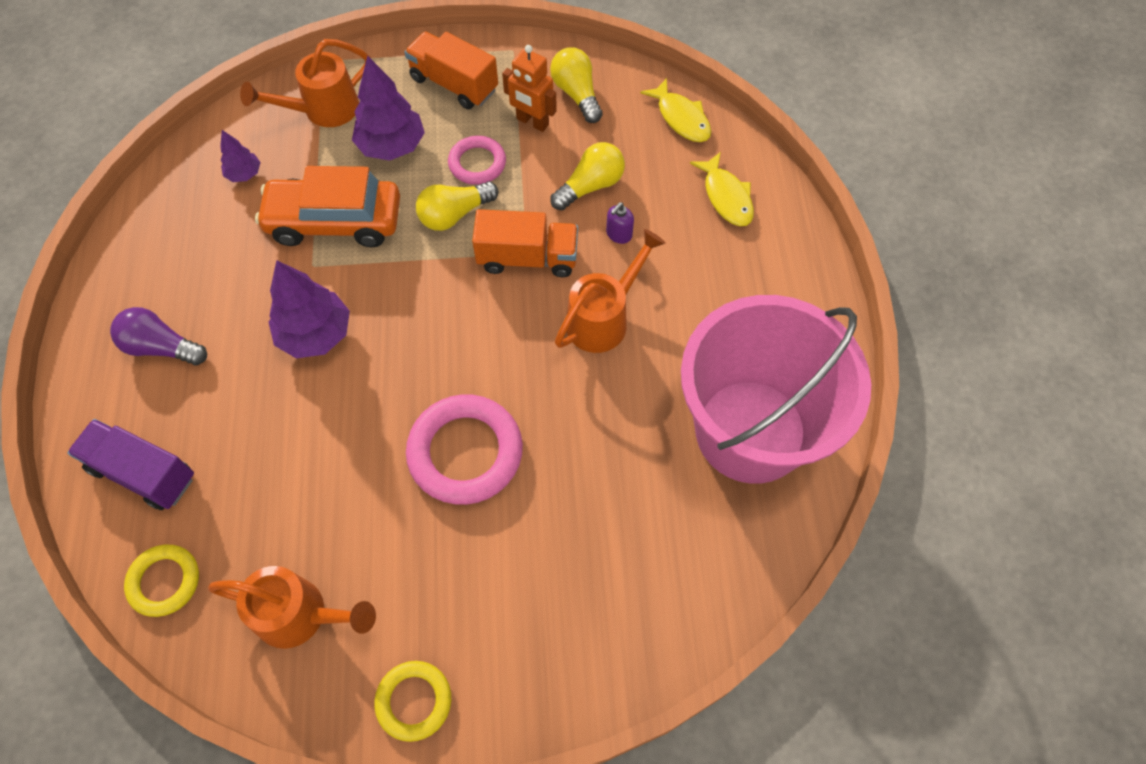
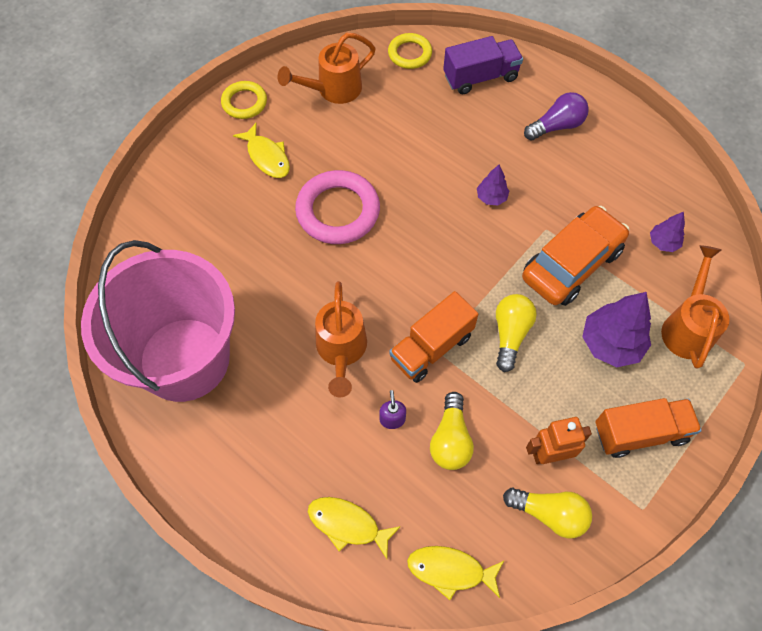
camera: 135 degrees right, 0 degrees up
purple tree [269,260,350,358] -> purple tree [477,164,509,206], size x0.54
pink ring [448,136,506,185] -> none
none -> yellow fish [233,123,290,178]

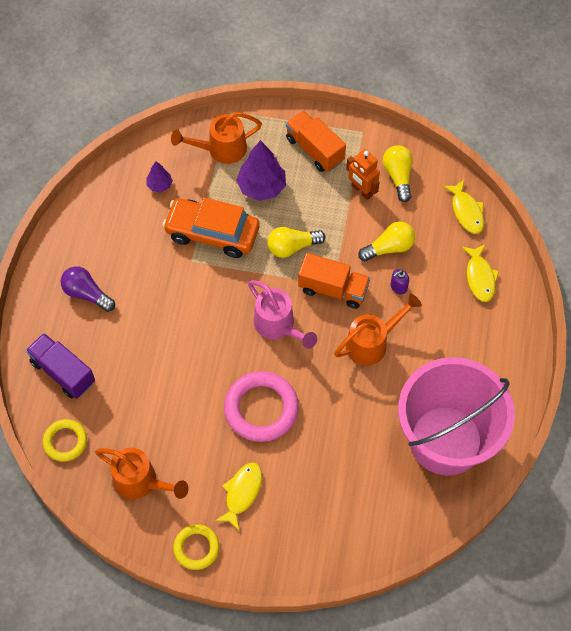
camera: 120 degrees left, 0 degrees up
purple tree [477,164,509,206] -> none
none -> pink watering can [248,280,317,349]

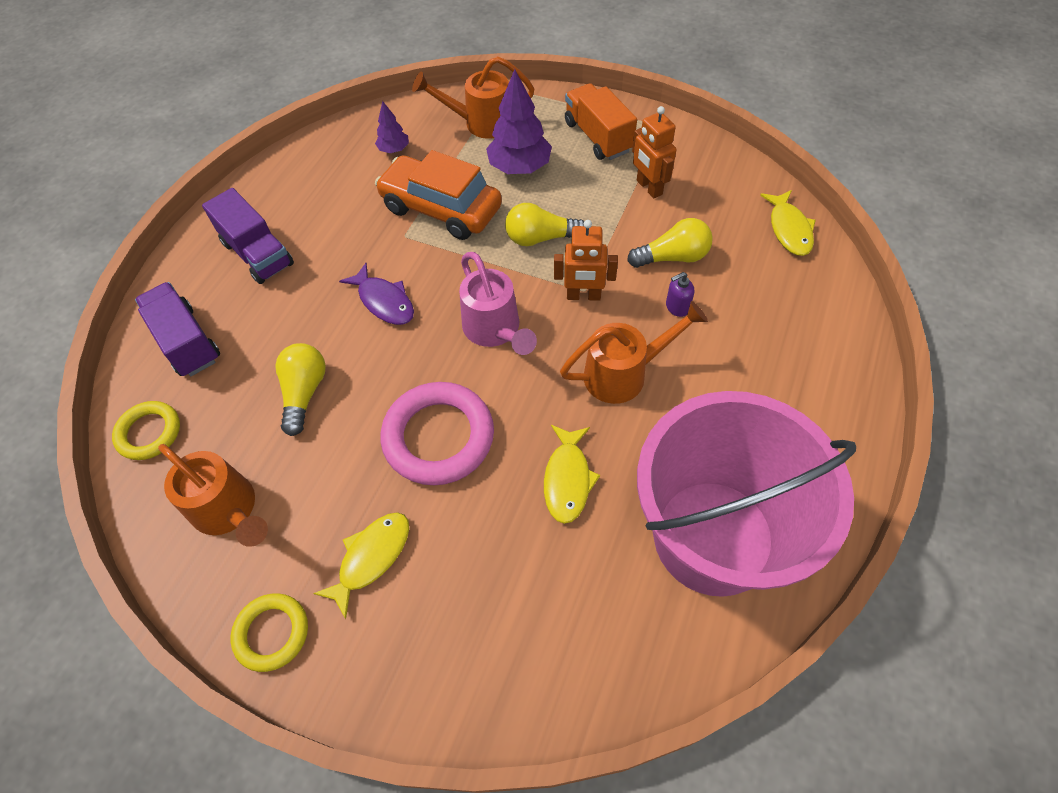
camera: 15 degrees right, 5 degrees down
purple light bulb [61,266,115,312] -> purple truck [202,188,294,284]
orange truck [298,253,370,309] -> orange robot [554,220,618,301]
yellow light bulb [383,145,413,202] -> yellow light bulb moved to [275,343,326,436]
yellow fish [462,245,499,302] -> yellow fish moved to [544,425,600,524]
none -> purple fish [339,263,414,325]

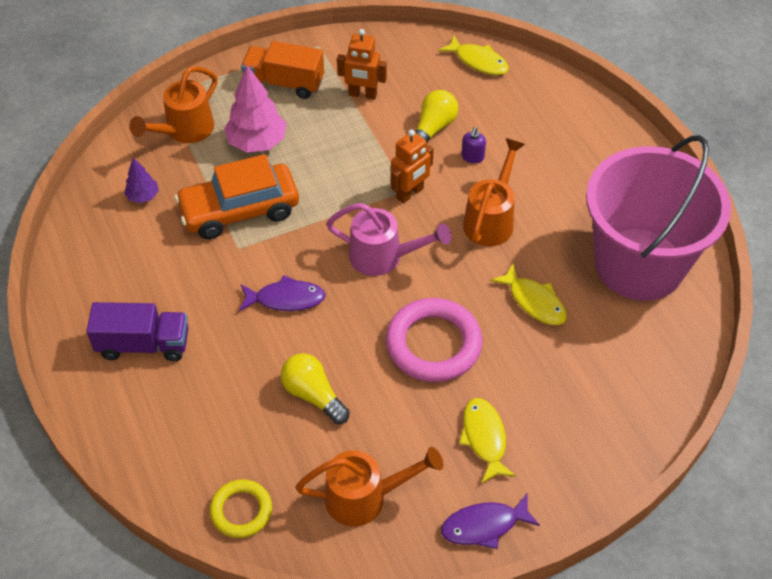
camera: 50 degrees left, 5 degrees down
purple truck [135,282,220,376] -> none
yellow ring [231,593,308,672] -> purple fish [441,494,540,549]
purple tree [486,69,552,174] -> pink tree [224,65,286,152]
yellow light bulb [505,203,584,246] -> none

